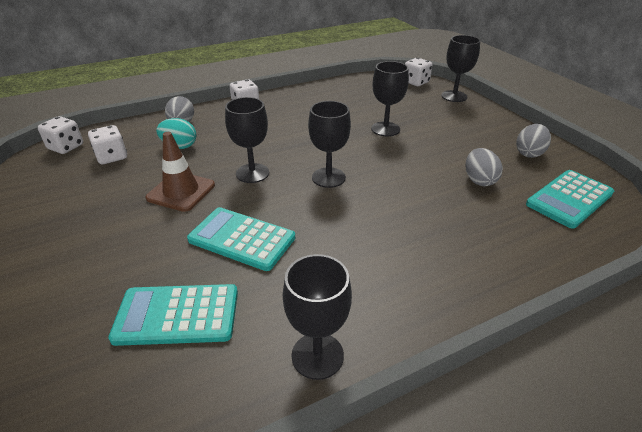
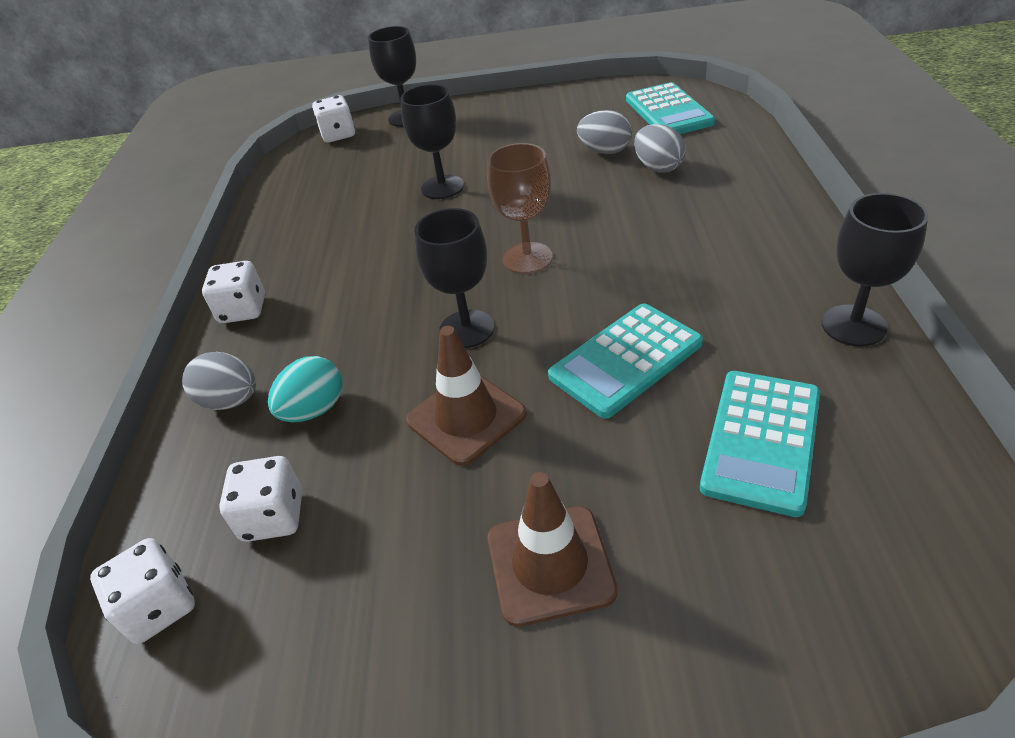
camera: 60 degrees left, 5 degrees up
black goblet [308,101,351,188] -> brown goblet [487,143,553,274]
grey egg [516,124,551,158] -> grey egg moved to [634,124,686,173]
none -> brown traffic cone [488,472,618,627]

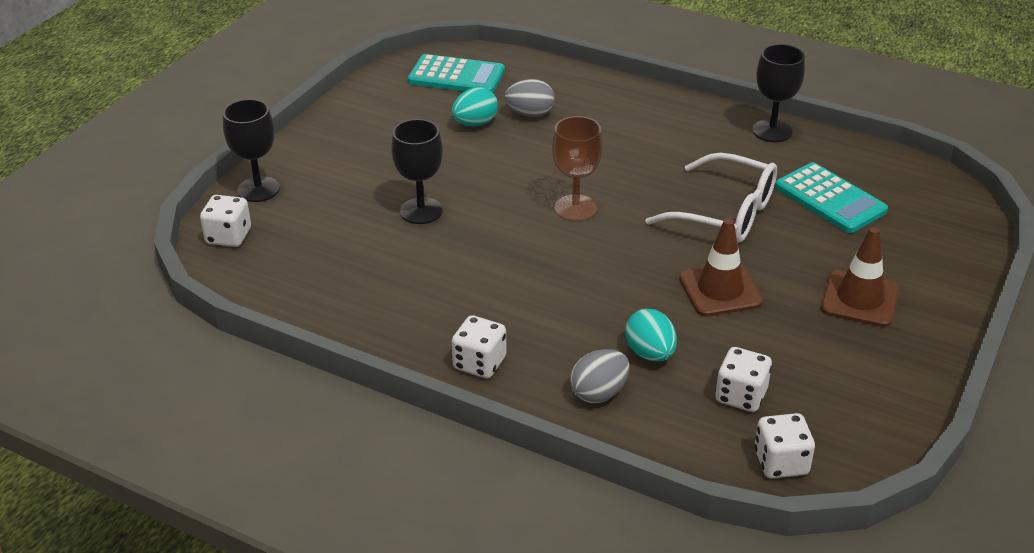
camera: 65 degrees left, 5 degrees down
black goblet [414,208,494,348] -> none
turquoise calculator [548,303,703,419] -> white glasses [645,153,777,243]
grey egg [577,110,632,154] -> turquoise egg [452,87,498,126]

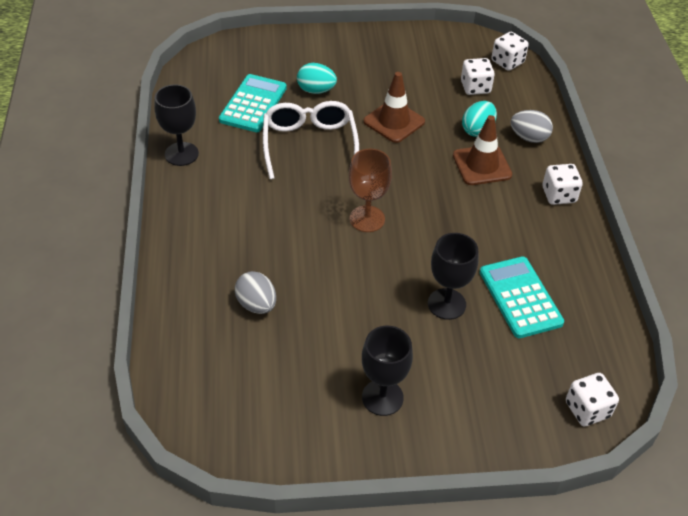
camera: 125 degrees left, 10 degrees up
black goblet [223,99,280,202] -> black goblet moved to [362,326,413,416]
turquoise calculator [408,54,505,93] -> turquoise calculator moved to [480,256,564,338]
turquoise egg [452,87,498,126] -> turquoise egg moved to [297,63,337,94]
brown traffic cone [821,227,899,327] -> brown traffic cone moved to [453,115,512,185]

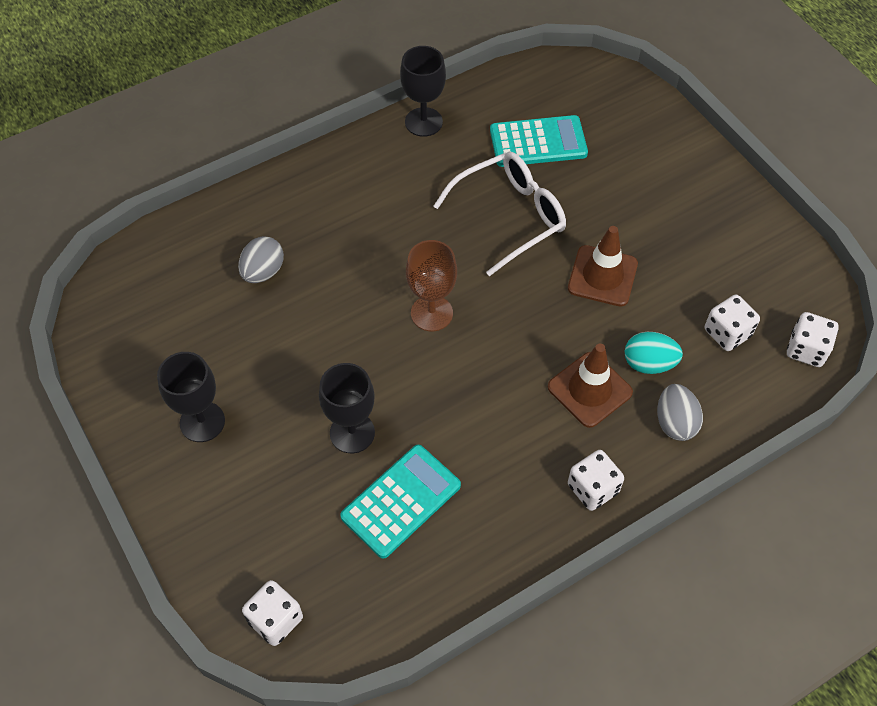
camera: 65 degrees right, 10 degrees up
turquoise egg [297,63,337,94] -> none

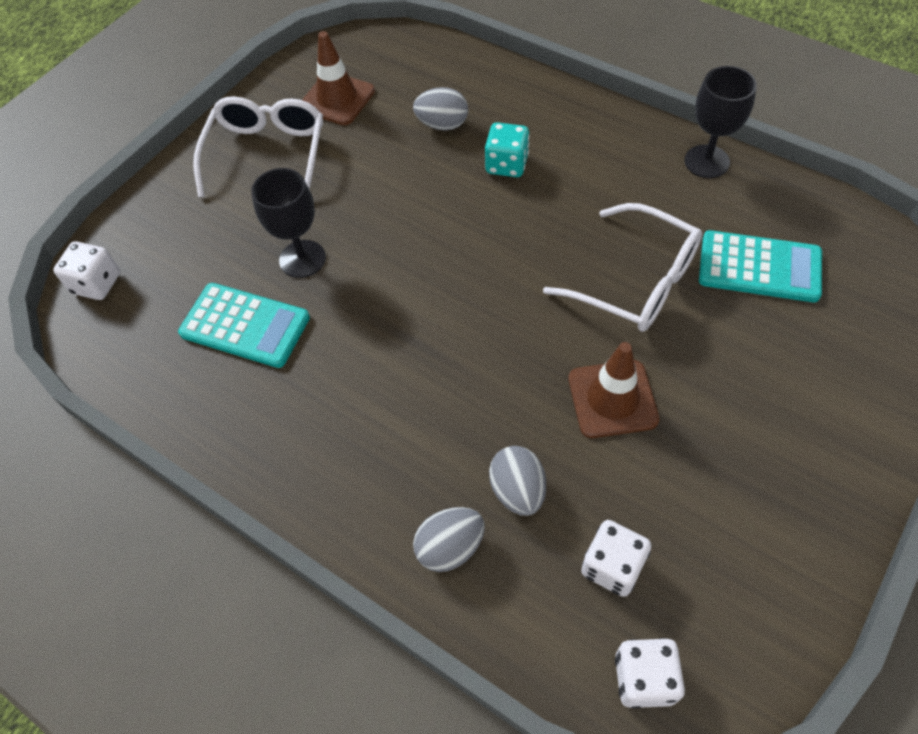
camera: 70 degrees right, 0 degrees up
black goblet [157,352,225,442] -> white glasses [193,96,323,197]
brown goblet [406,240,457,331] -> none
turquoise calculator [490,115,588,167] -> turquoise calculator turned 45 degrees counterclockwise [699,230,822,302]
brown traffic cone [548,344,633,428] -> brown traffic cone moved to [302,31,375,125]
white dice [568,450,624,511] -> none
turquoise egg [625,332,683,374] -> grey egg [489,446,546,516]
none -> turquoise dice [485,122,530,177]

